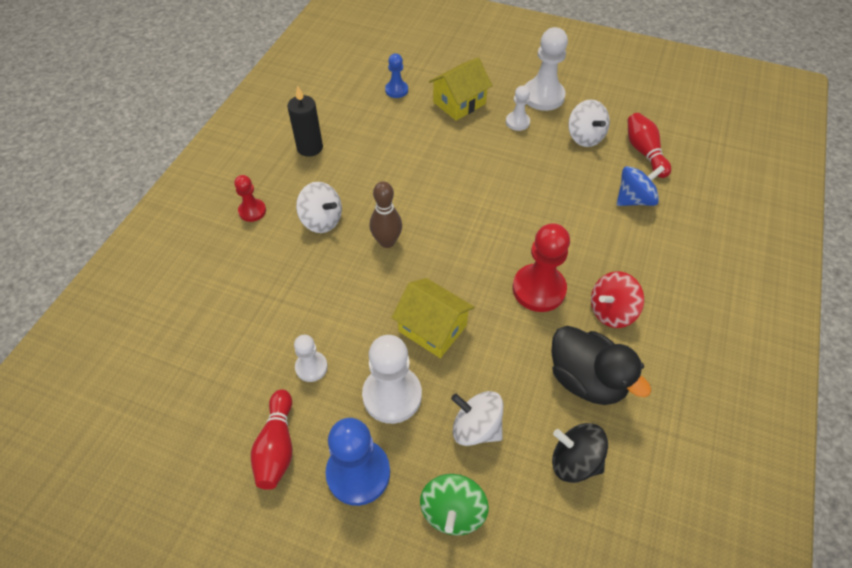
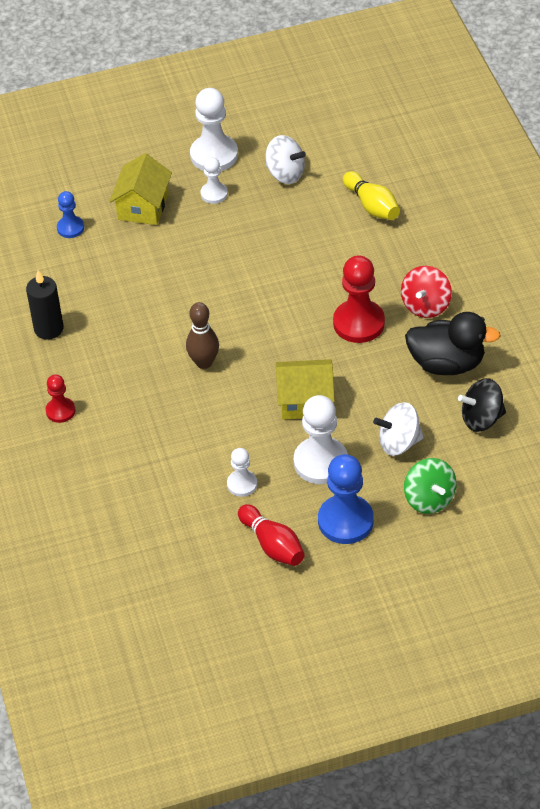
camera: 35 degrees left, 5 degrees down
white spinning top [296,182,342,233] -> none
blue spinning top [617,165,665,206] -> yellow bowling pin [343,171,400,220]
red bowling pin [627,113,671,178] -> none

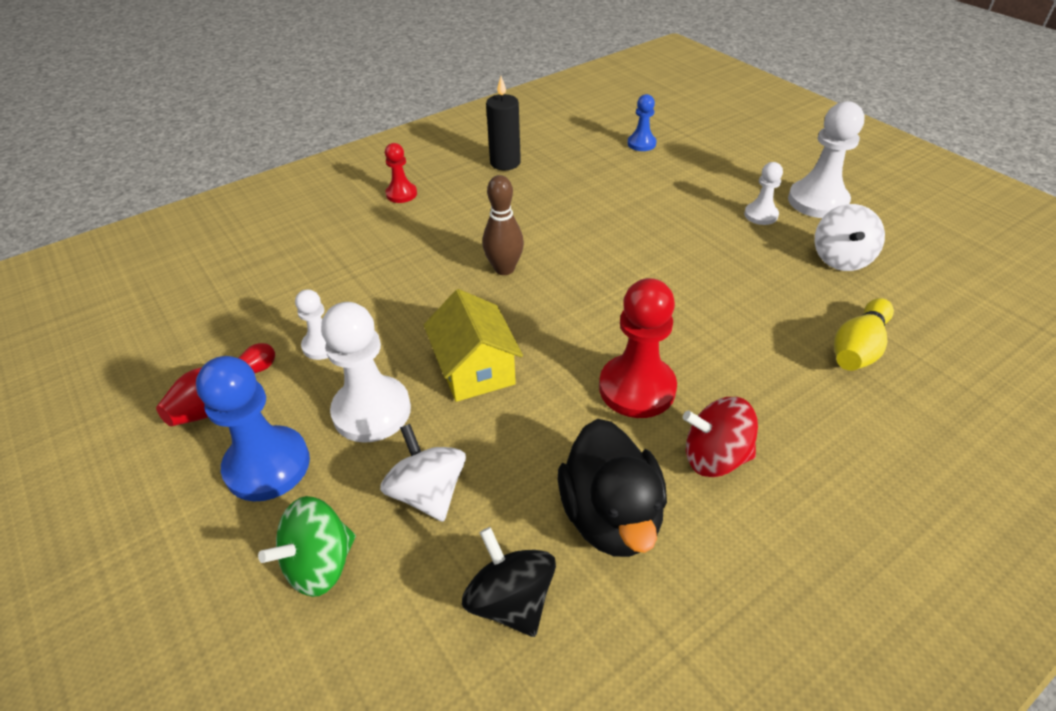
camera: 70 degrees right, 5 degrees down
yellow house [110,153,172,225] -> none

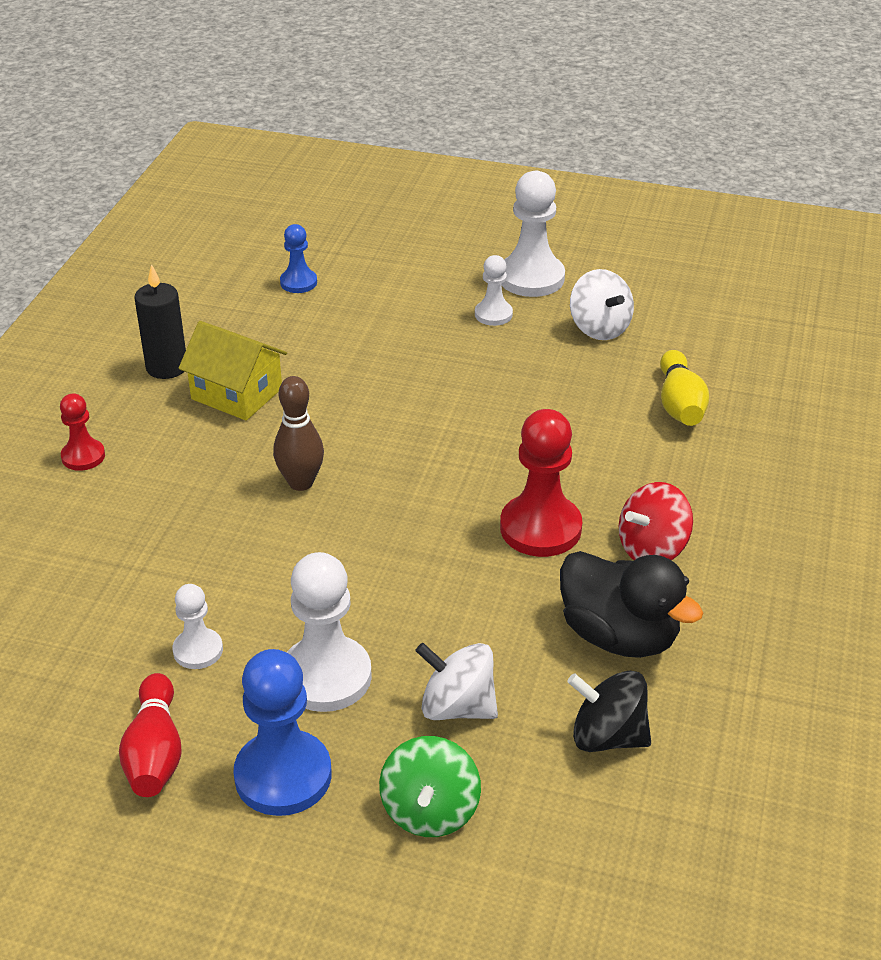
camera: 40 degrees left, 5 degrees down
yellow house [424,289,523,402] -> yellow house moved to [178,321,287,421]

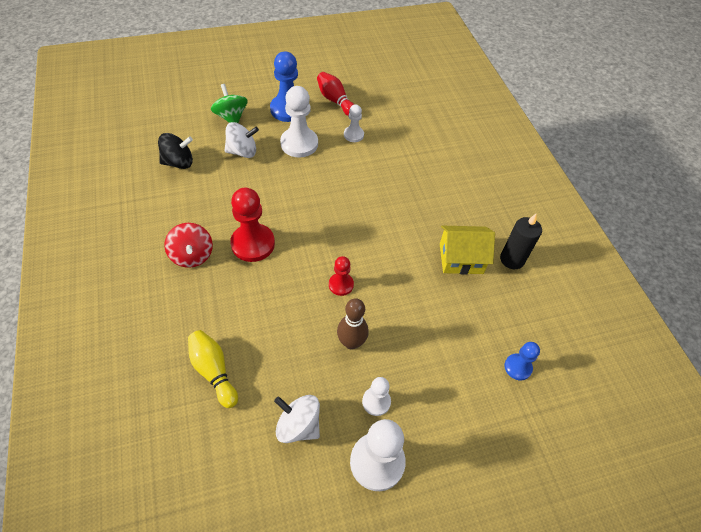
camera: 145 degrees right, 15 degrees up
red pawn [60,393,105,471] -> red pawn moved to [329,256,354,296]
brown bowling pin [273,376,324,491] -> brown bowling pin moved to [337,298,369,350]
black duck [560,551,703,658] -> none
red spinning top [619,482,693,560] -> red spinning top turned 135 degrees clockwise [164,223,213,268]

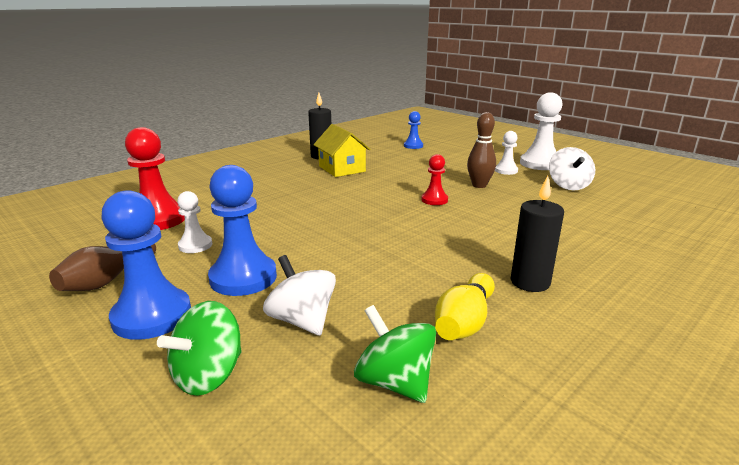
camera: 115 degrees left, 30 degrees down
black spinning top [158,133,193,169] -> green spinning top [354,305,436,403]
red spinning top [164,223,213,268] -> black candle [511,176,564,292]
yellow bowling pin [188,330,238,408] -> yellow bowling pin moved to [435,273,495,340]
red pawn [230,188,275,262] -> red pawn moved to [125,127,185,230]
white pawn [280,86,318,158] -> blue pawn [208,165,277,296]
red bowling pin [317,72,355,116] -> brown bowling pin [49,244,156,291]

